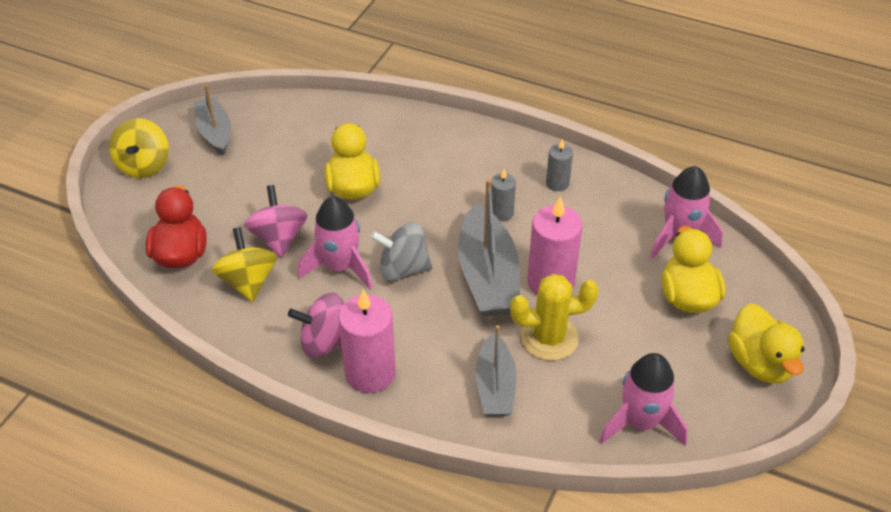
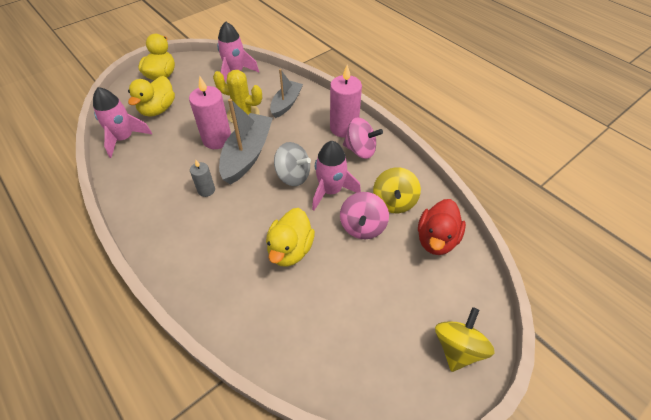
camera: 155 degrees left, 5 degrees up
grey boat [194,85,231,155] -> none
grey candle [546,138,573,191] -> none

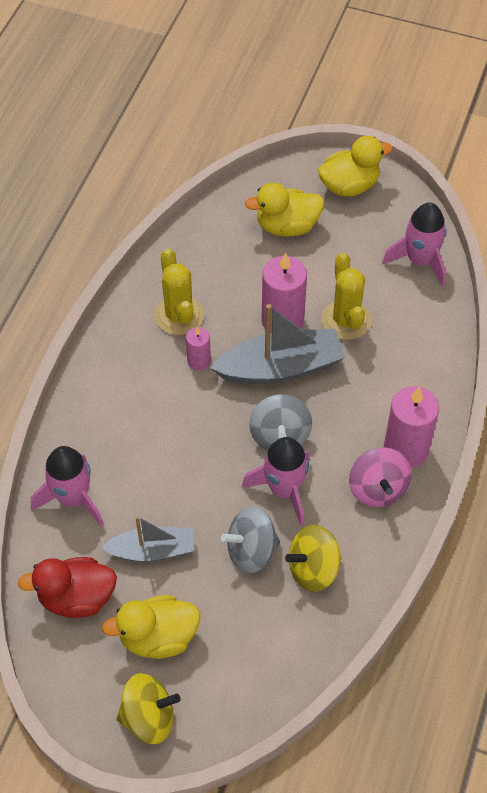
camera: 60 degrees right, 5 degrees up
pink rocket [93,87,152,158] -> pink rocket moved to [31,446,104,526]
grey candle [190,160,215,197] -> pink candle [186,327,211,370]
yellow duck [266,208,315,267] -> yellow duck moved to [102,595,200,659]
grey boat [270,69,303,118] -> grey boat moved to [101,516,195,561]
pink spinning top [340,192,389,239] -> grey spinning top [221,507,280,573]
red duck [418,199,466,255] -> red duck moved to [18,557,117,618]
none -> yellow cactus [154,249,204,335]

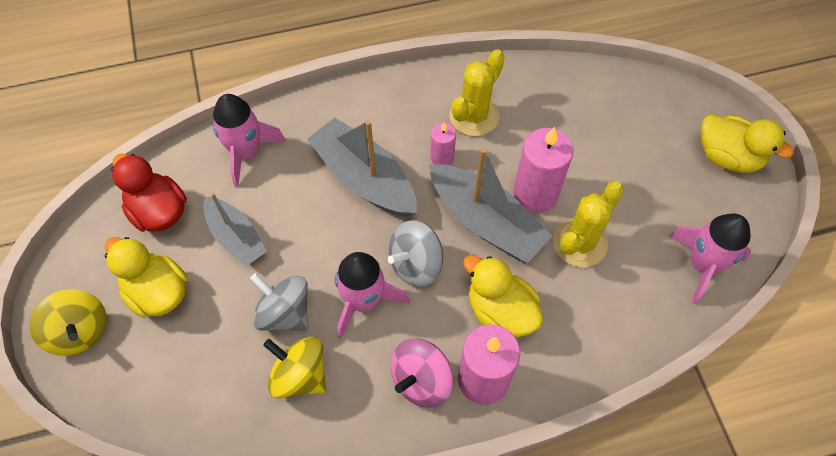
camera: 55 degrees right, 5 degrees up
yellow duck [245,183,324,237] -> yellow duck moved to [463,255,543,338]
none -> grey boat [307,117,417,217]

